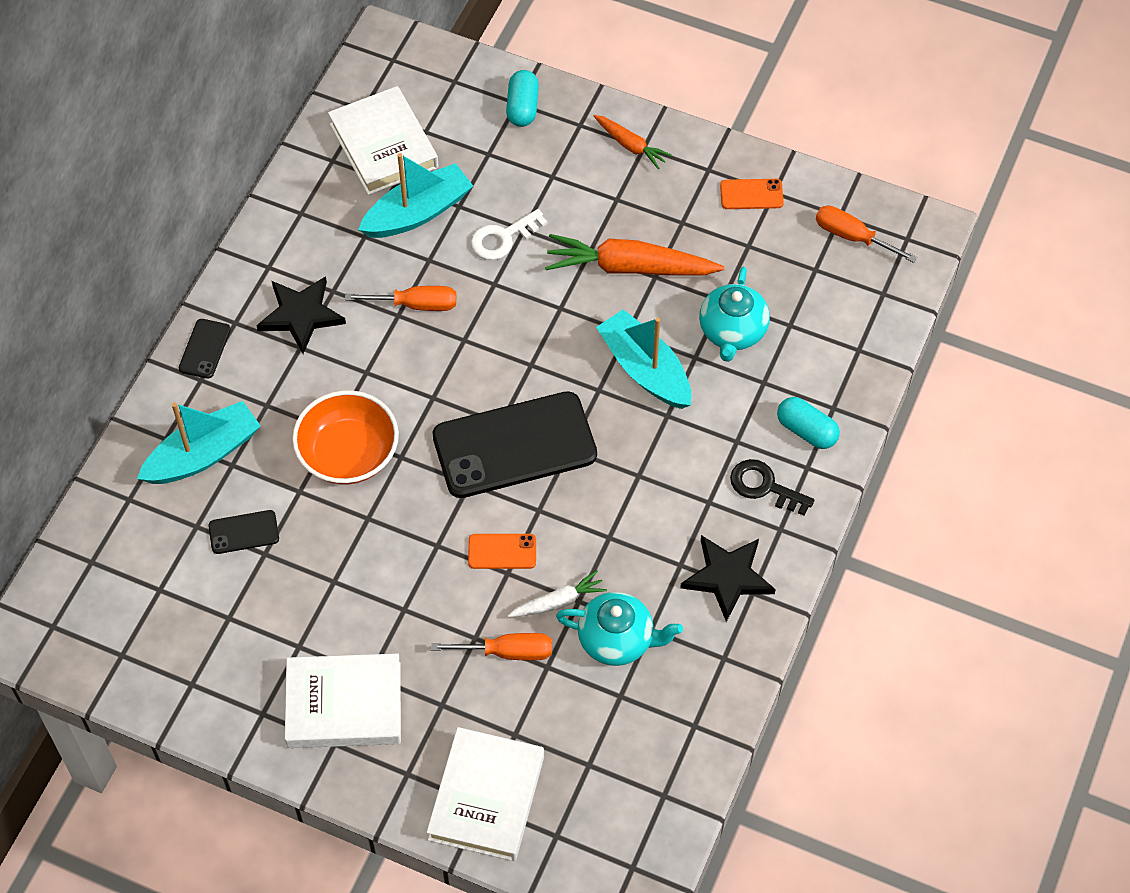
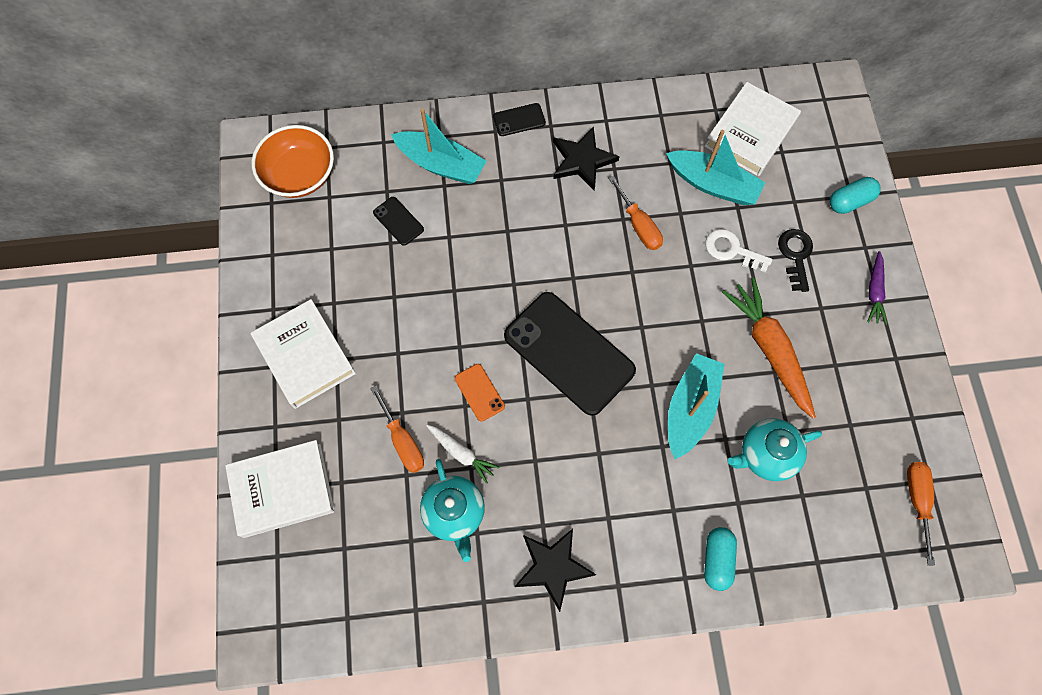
camera: 60 degrees right, 10 degrees up
orange bowl [292,390,399,485] -> orange bowl moved to [252,125,334,198]
orange carrot [594,115,672,169] -> purple carrot [867,251,887,325]
orange phone [720,179,784,209] -> none
black key [730,459,814,516] -> black key moved to [778,229,813,292]

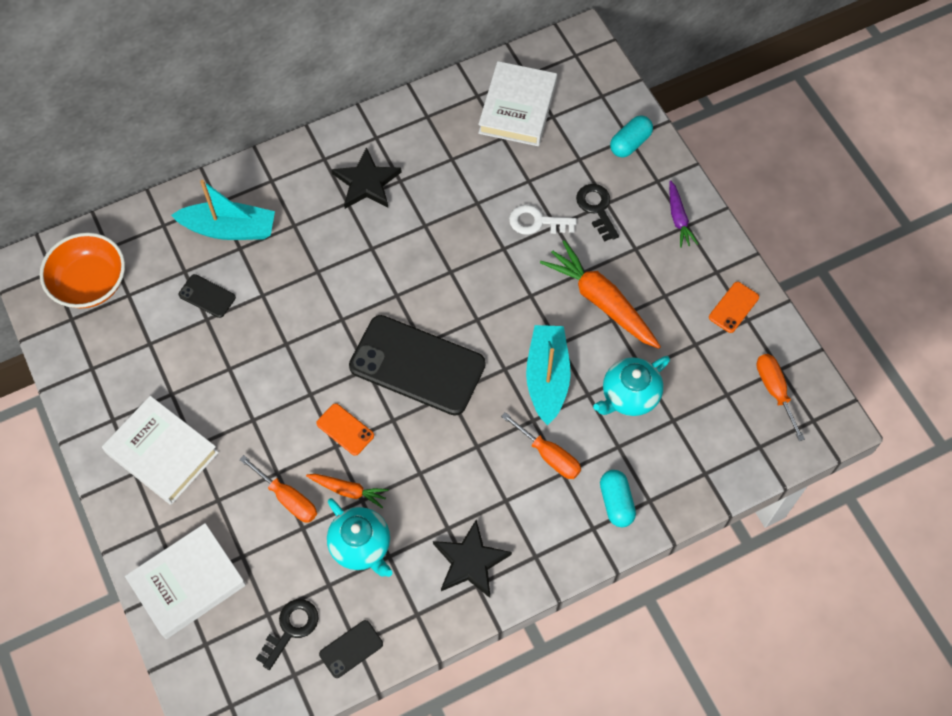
camera: 20 degrees left, 5 degrees down
white carrot [426,425,499,484] -> orange carrot [306,474,389,508]
black phone [493,103,546,136] -> black phone moved to [319,620,383,678]
orange screwdriver [609,176,663,250] -> orange screwdriver moved to [501,412,581,479]
turquoise boat [666,130,765,205] -> none
none -> black key [256,599,319,670]
none -> orange phone [709,282,759,333]

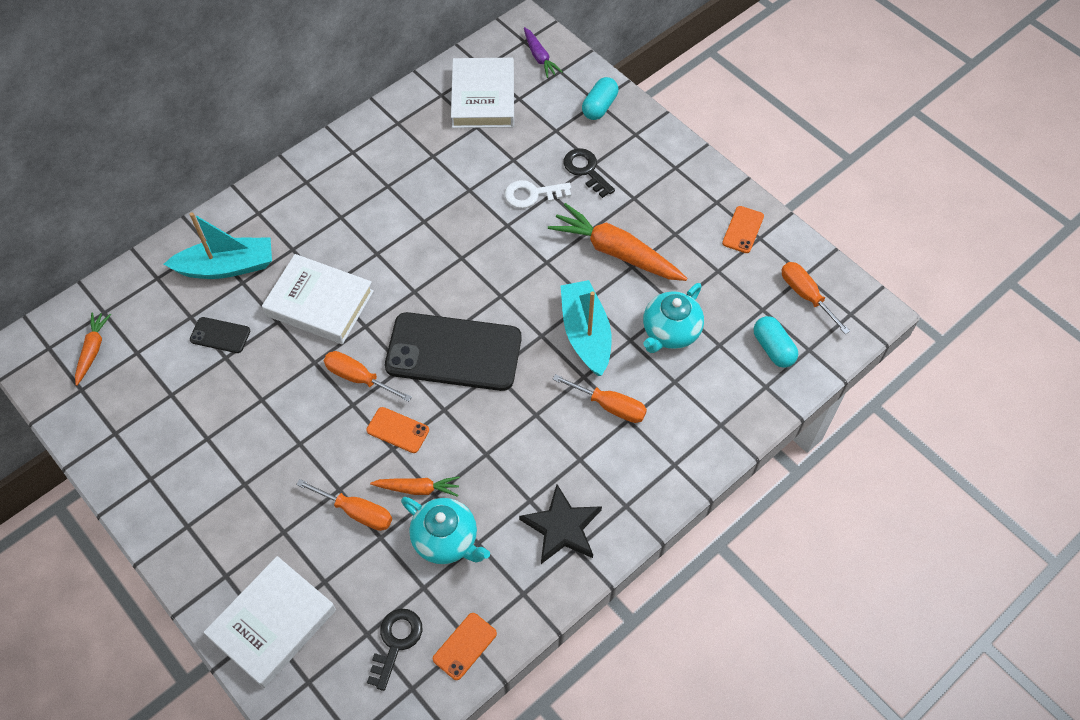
camera: 15 degrees left, 5 degrees down
orange bowl [40,232,125,308] -> orange carrot [75,312,111,386]
white book [102,396,219,505] -> white book moved to [262,254,374,344]
black phone [319,620,383,678] -> orange phone [433,613,497,680]
black star [331,147,402,209] -> none
turquoise capsule [600,470,636,527] -> turquoise capsule moved to [754,316,798,368]
purple carrot [669,180,698,248] -> purple carrot moved to [524,27,562,78]
none -> orange screwdriver [324,351,412,402]

